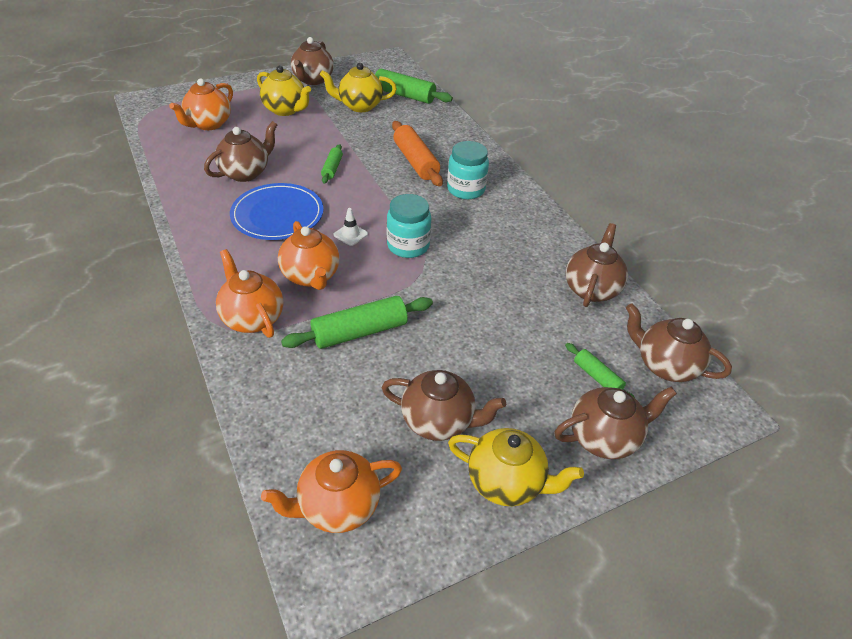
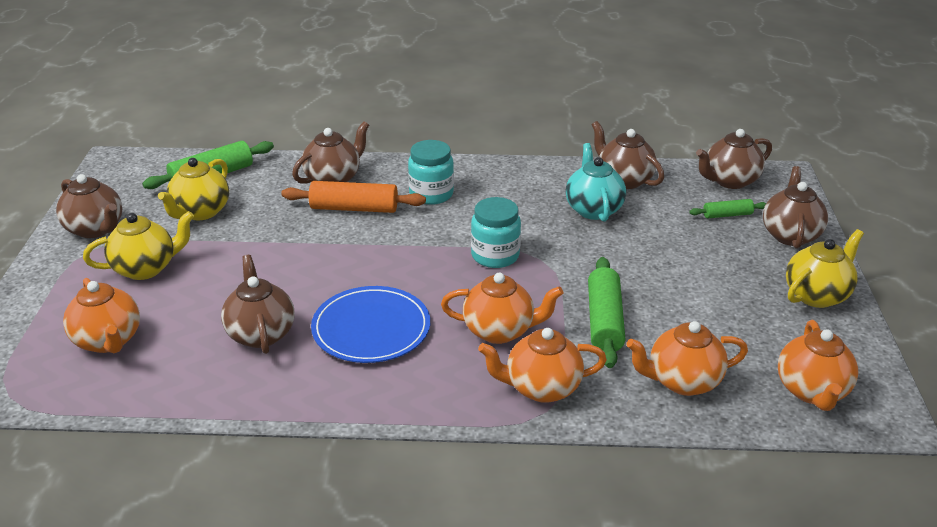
camera: 60 degrees left, 10 degrees down
green rolling pin [321,144,343,184] -> none
white traffic cone [334,208,368,246] -> none
brown teapot [382,370,506,441] -> brown teapot moved to [292,121,369,184]
none -> turquoise teapot [566,143,626,222]
none -> orange teapot [626,321,748,396]

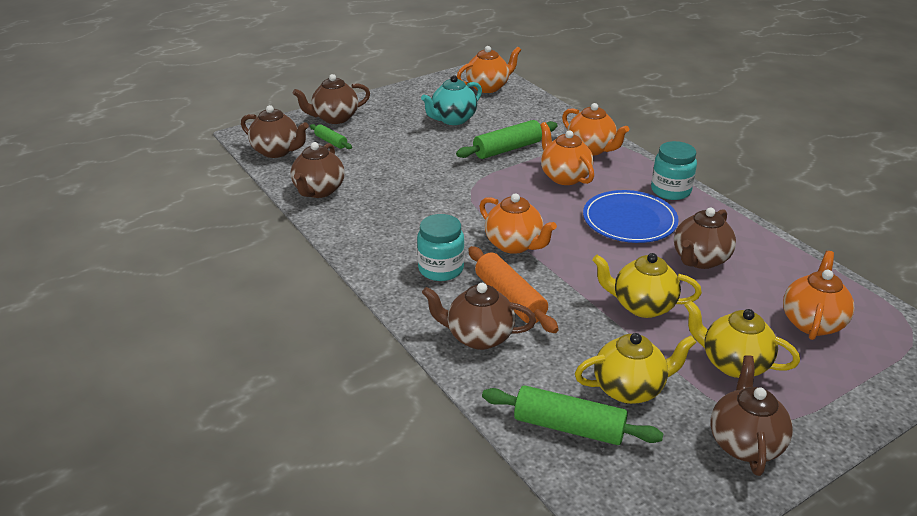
camera: 125 degrees left, 0 degrees up
turquoise jar [471,197,521,268] -> turquoise jar moved to [651,141,697,200]
turquoise teapot [566,143,626,222] -> turquoise teapot moved to [421,75,482,125]
orange teapot [626,321,748,396] -> orange teapot moved to [479,193,557,254]
yellow teapot [786,229,864,308] -> yellow teapot moved to [592,253,702,318]

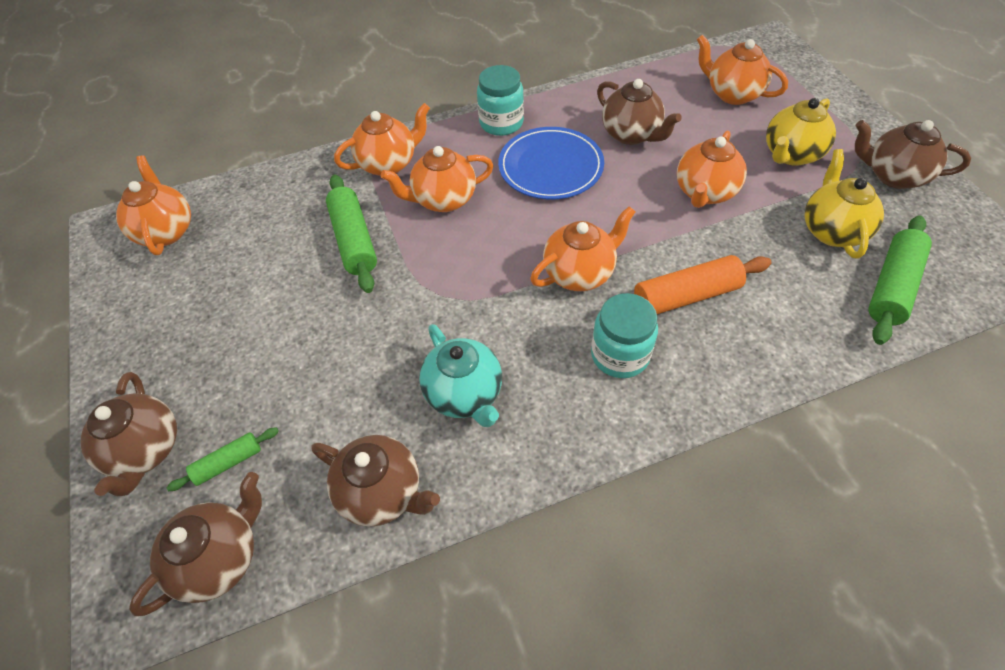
camera: 75 degrees left, 20 degrees up
turquoise teapot [421,75,482,125] -> turquoise teapot moved to [419,324,502,428]
brown teapot [422,283,536,350] -> none
yellow teapot [592,253,702,318] -> orange teapot [677,130,747,208]

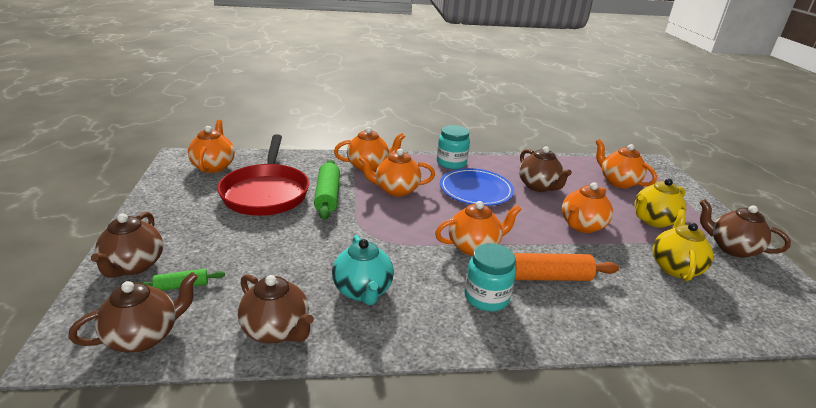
camera: 10 degrees right, 25 degrees down
green rolling pin [869,215,932,345] -> none
none -> red pan [217,134,309,216]

